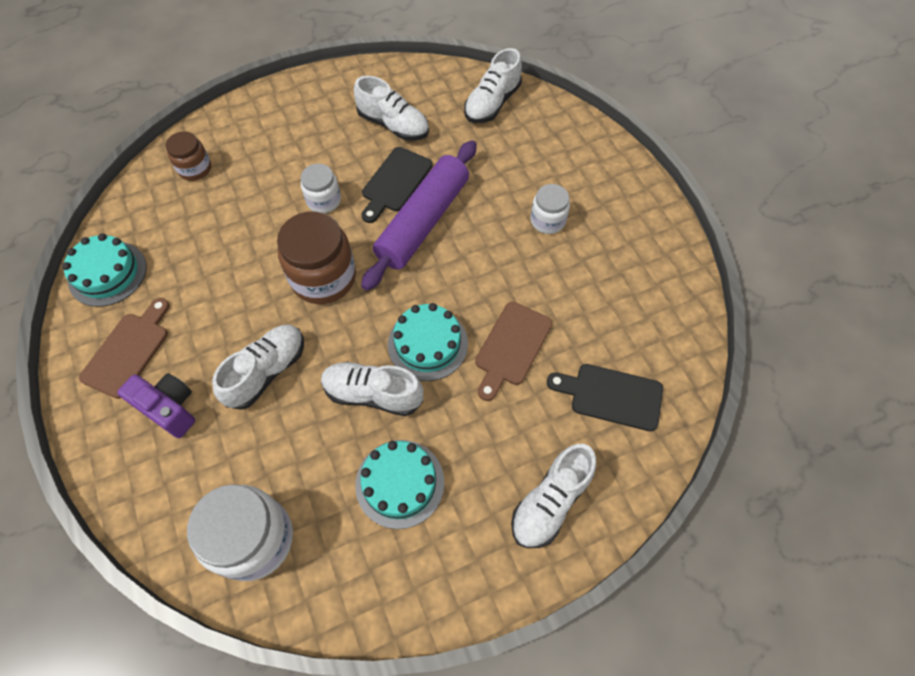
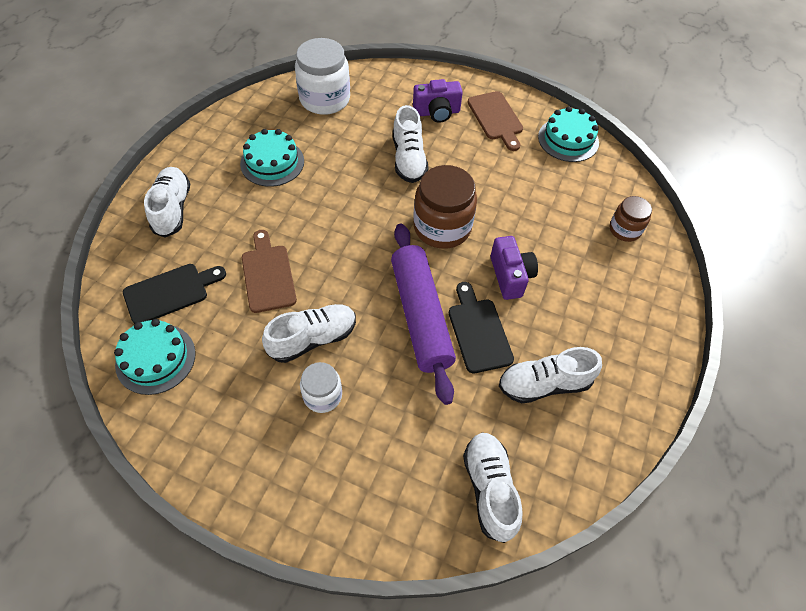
camera: 135 degrees right, 5 degrees down
white jar [301,164,341,213] -> purple camera [490,236,538,300]
white shoe [321,362,423,416] -> white shoe moved to [262,304,356,363]
turquoise cake [388,303,468,381] -> turquoise cake moved to [114,319,196,395]

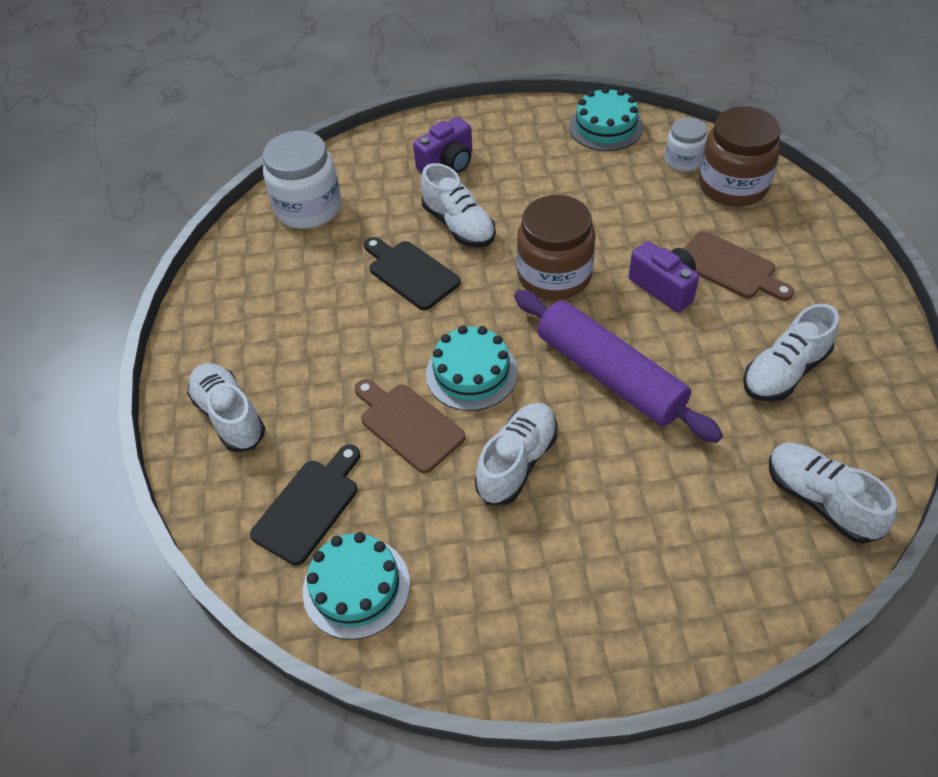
camera: 25 degrees left, 5 degrees down
turquoise cake [240,129,304,187] -> turquoise cake moved to [426,326,518,411]
white jar [300,362,342,413] -> white jar moved to [665,117,707,172]
black cutting board [449,282,514,373] -> black cutting board moved to [364,237,461,310]
brown cutting board [467,91,523,151] -> brown cutting board moved to [683,231,794,301]
brown jar [610,196,652,242] -> brown jar [699,106,781,207], size x1.77

